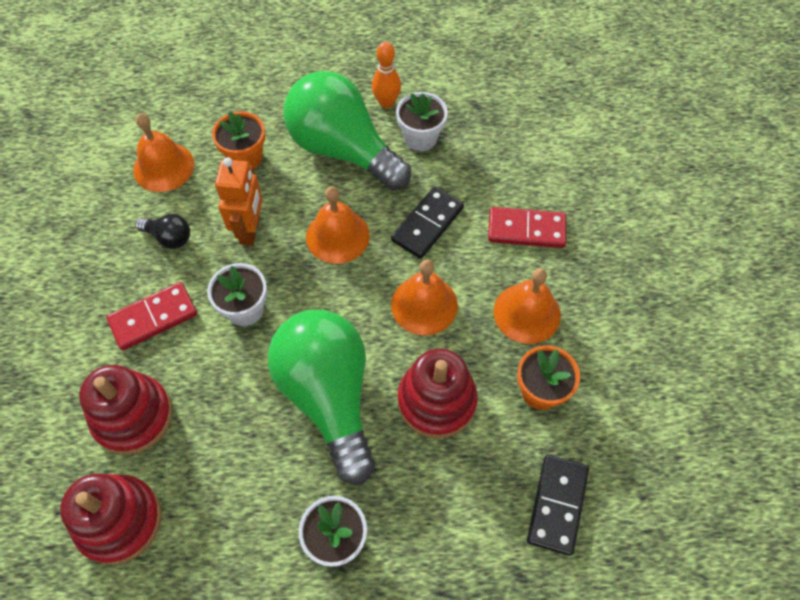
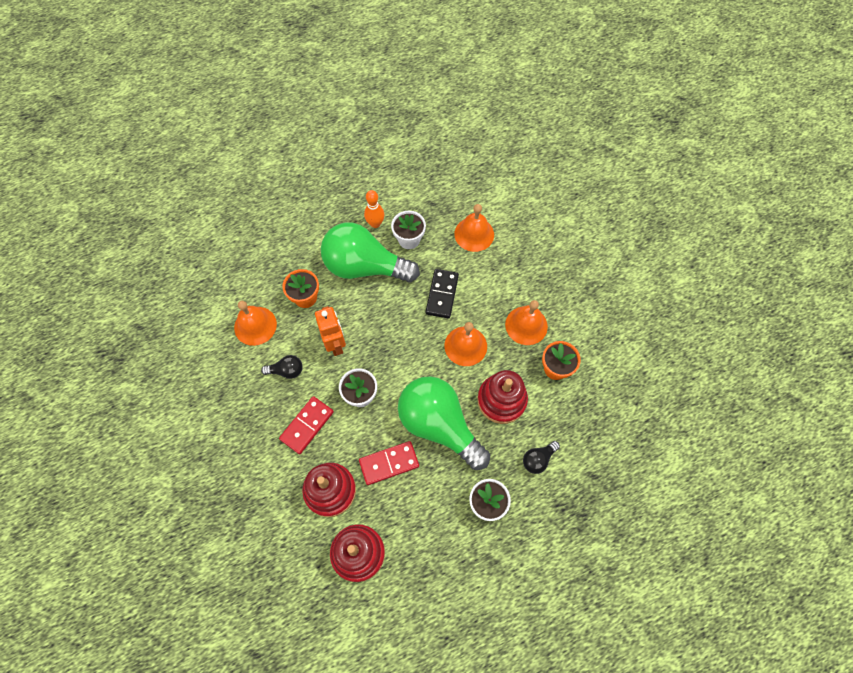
camera: 25 degrees left, 5 degrees up
orange bell [306,186,370,264] -> orange bell moved to [454,204,494,252]
red domino [488,207,566,248] -> red domino moved to [359,441,419,485]
black domino [527,455,589,556] -> none
none -> black light bulb [523,441,560,474]

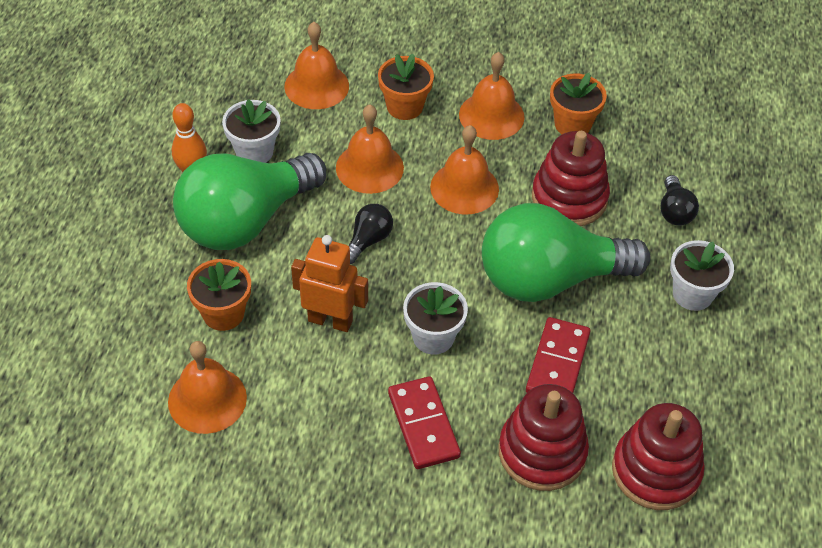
camera: 55 degrees left, 15 degrees down
black light bulb [261,355,303,379] -> black light bulb moved to [349,204,393,264]
black domino [426,269,459,318] -> orange bell [336,104,404,194]
none -> orange flower pot [378,54,434,120]

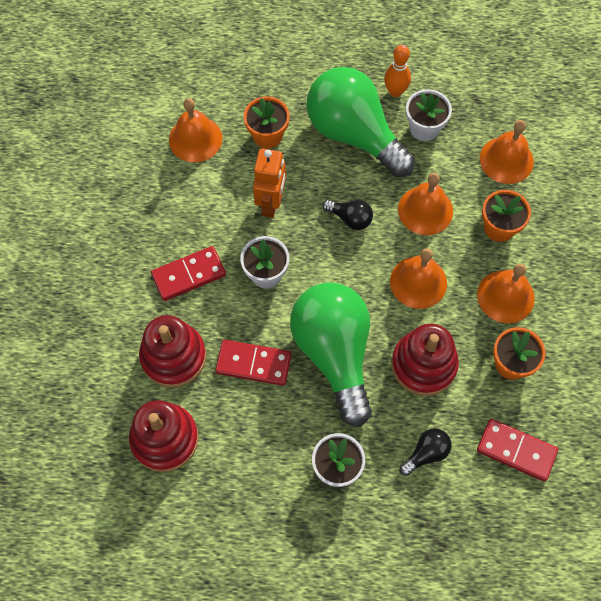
camera: 85 degrees right, 15 degrees up
black light bulb [660,175,699,225] -> black light bulb turned 150 degrees clockwise [399,428,452,476]
none -> red domino [477,419,558,482]

